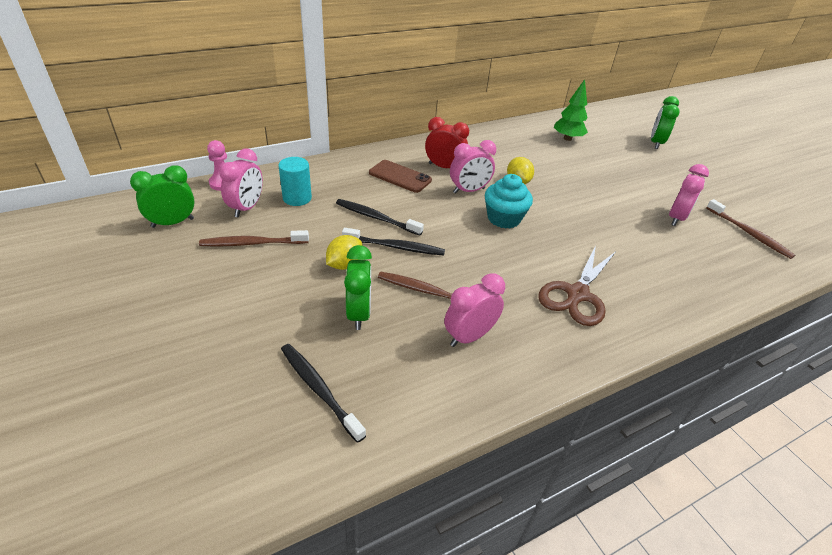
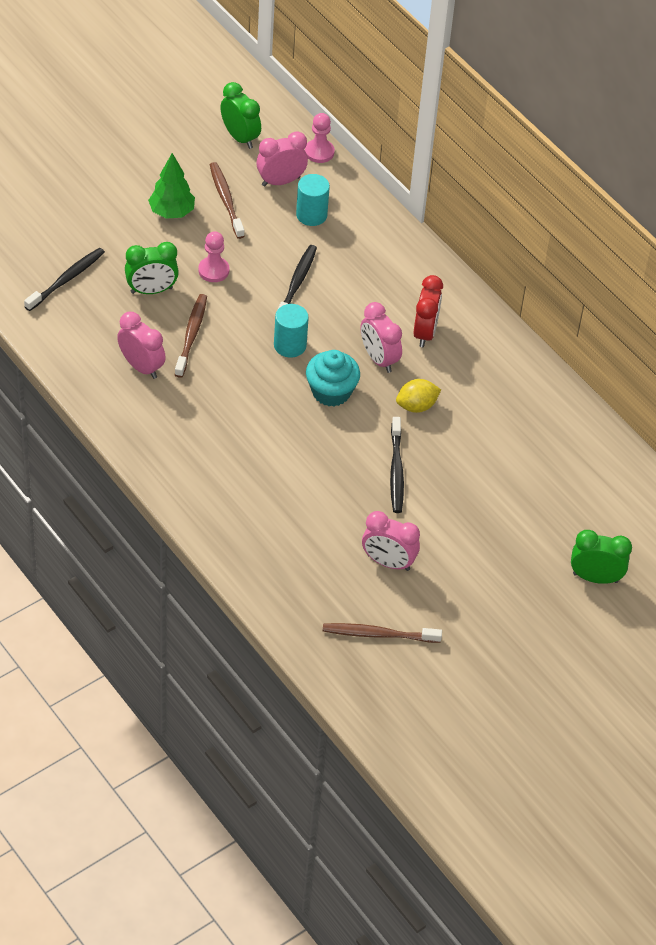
camera: 80 degrees right, 10 degrees up
pink clock [219,149,263,218] -> pink clock turned 150 degrees clockwise [256,131,308,187]
yellow lemon [326,235,363,270] -> pink pawn [198,231,230,282]
black toothbrush [342,228,445,256] -> black toothbrush moved to [390,417,404,513]
brown phone [369,160,432,193] -> none
brown scissors [538,245,616,326] -> none
green tree [554,79,588,141] -> green tree moved to [148,153,195,219]
brown toothbrush [706,199,795,259] -> brown toothbrush turned 45 degrees clockwise [323,623,442,643]
none -> turquoise cylinder [274,304,309,358]

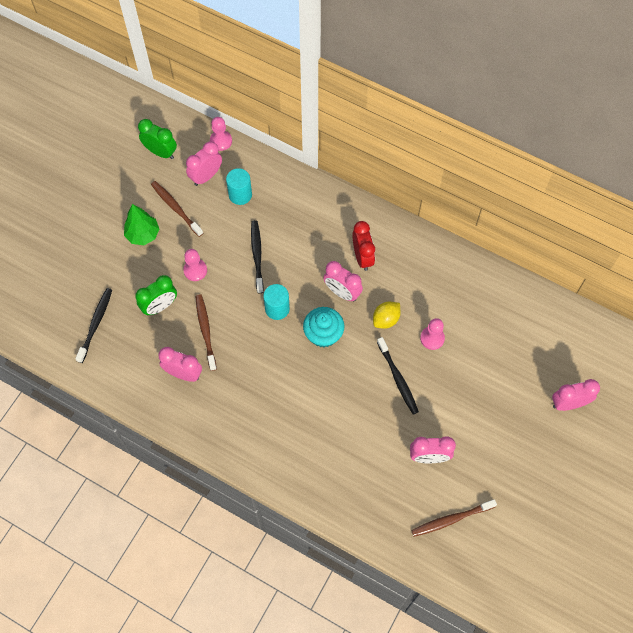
camera: 20 degrees left, 15 degrees up
green clock [571,530,632,584] -> pink clock [552,379,600,411]
none -> pink pawn [420,318,445,350]

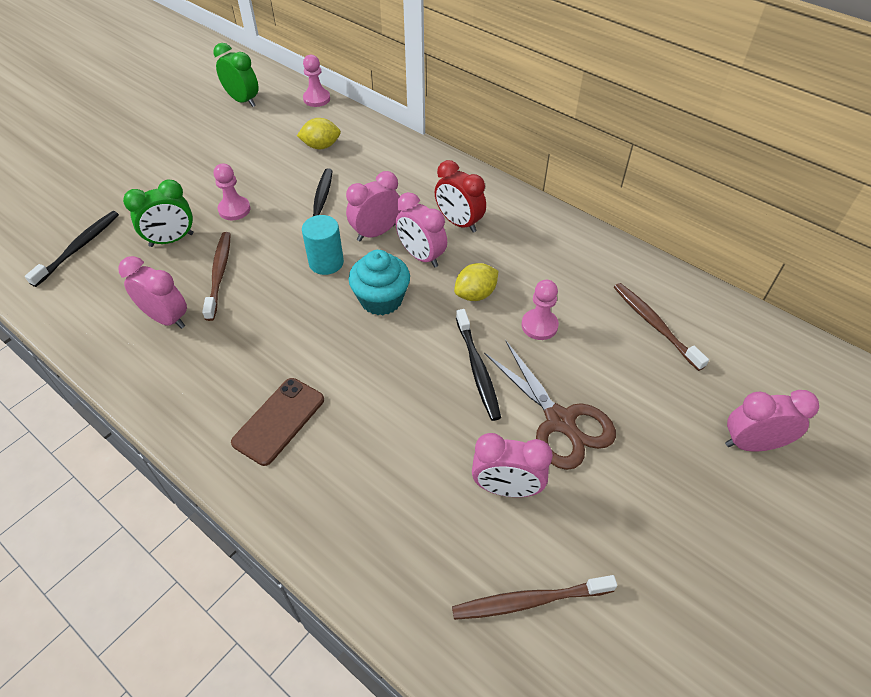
camera: 10 degrees right, 15 degrees down
green tree [124,204,159,245] -> none
brown toothbrush [151,181,203,237] -> brown toothbrush moved to [614,283,709,371]
pink clock [186,141,222,186] -> pink clock moved to [346,171,401,242]
turquoise cylinder [226,168,252,205] -> yellow lemon [297,118,341,149]
red clock [353,221,375,271] -> red clock turned 135 degrees clockwise [435,160,486,233]
none -> brown phone [231,378,324,466]
none -> brown scissors [484,340,616,470]

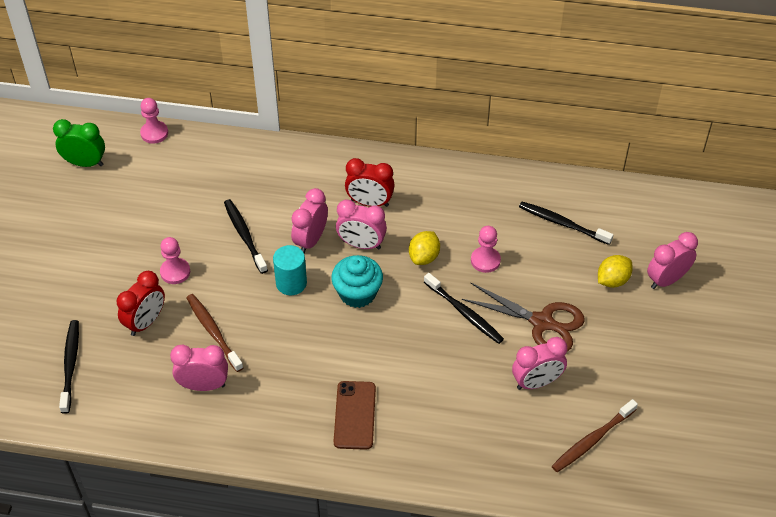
camera: 30 degrees left, 0 degrees up
green clock [123,180,193,247] -> red clock [117,271,165,336]
yellow lemon [297,118,341,149] -> yellow lemon moved to [598,255,633,288]
brown toothbrush [614,283,709,371] -> black toothbrush [519,202,613,245]

